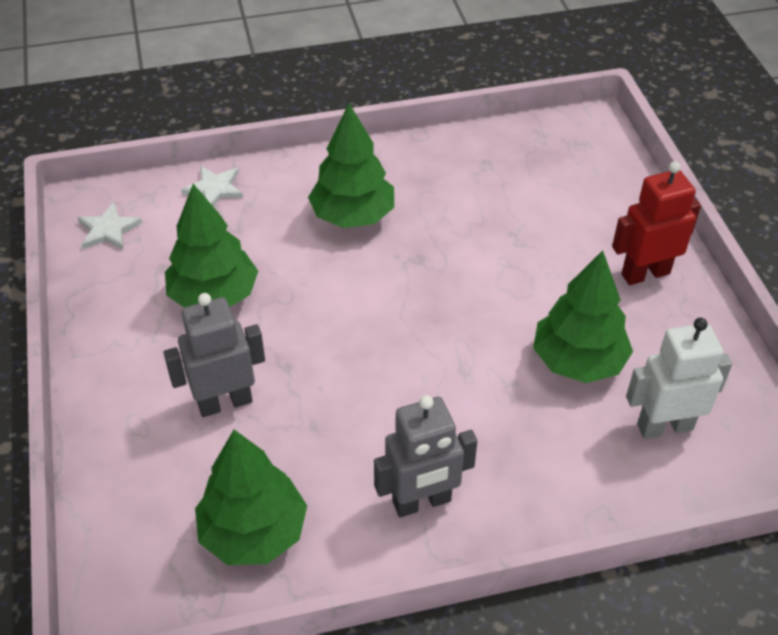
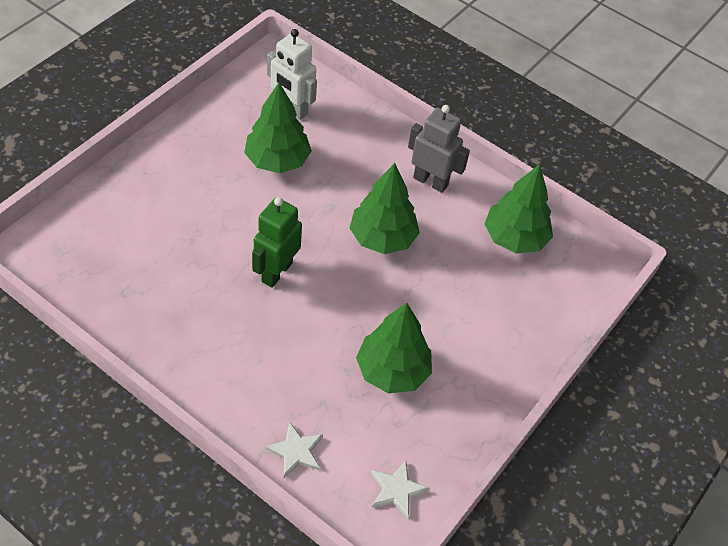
camera: 135 degrees left, 5 degrees up
grey robot [163,293,265,417] -> none
green tree [308,103,394,228] -> green tree moved to [350,163,420,254]
red robot [612,161,701,285] -> none
none -> green robot [252,197,302,288]

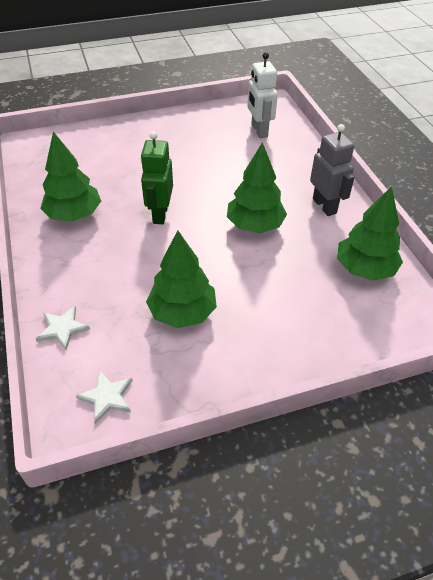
camera: 40 degrees right, 5 degrees down
green tree [244,82,312,173] -> green tree moved to [40,132,101,222]
green robot [252,197,302,288] -> green robot turned 60 degrees counterclockwise [140,131,173,224]

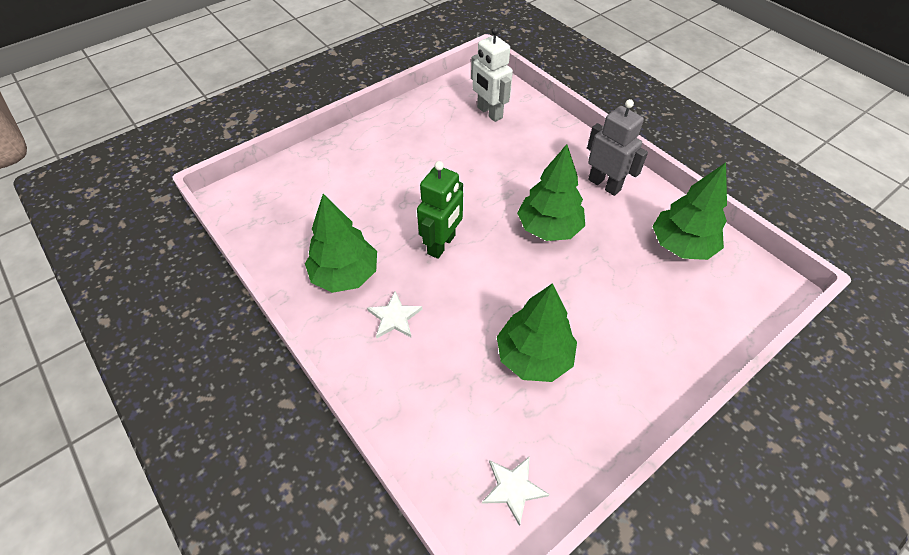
camera: 20 degrees left, 5 degrees up
white star [36,306,90,350] -> white star moved to [367,291,422,339]
green robot [140,131,173,224] -> green robot turned 135 degrees counterclockwise [417,161,463,259]

